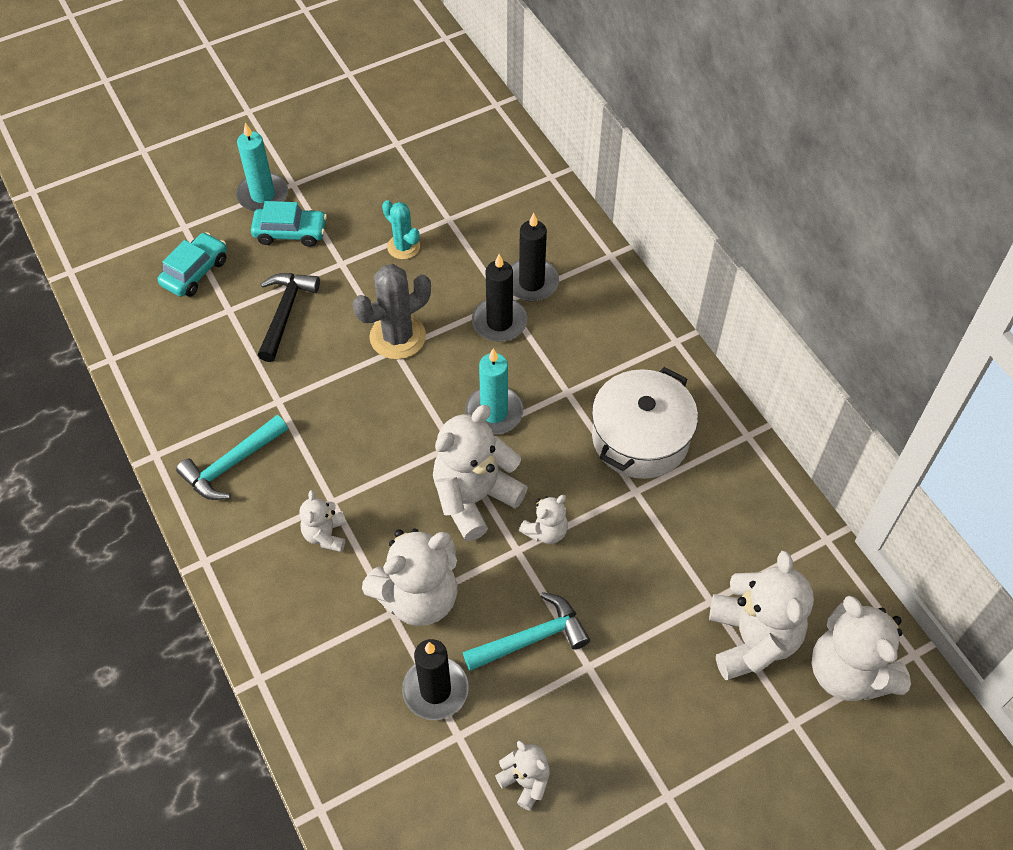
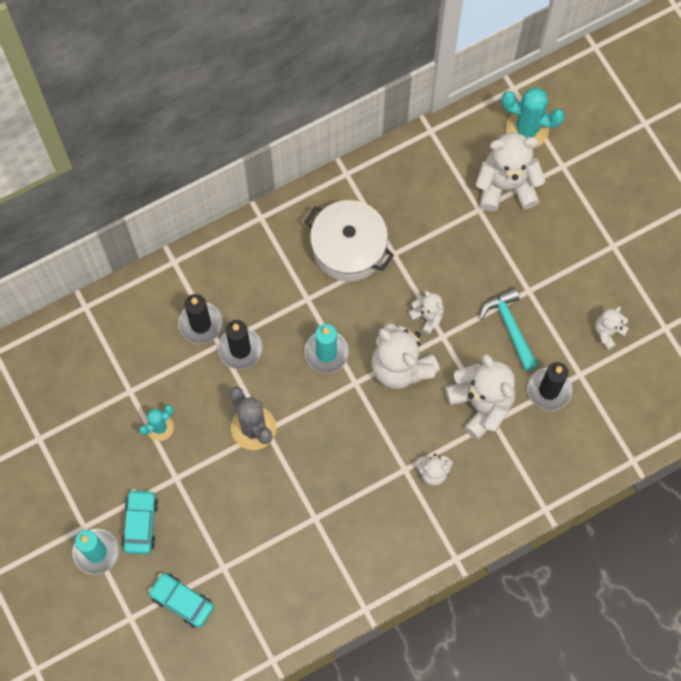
camera: 90 degrees left, 15 degrees up
turquoise hammer [176,415,288,500] -> none
black hammer [258,273,320,362] -> none
white teddy bear [812,596,911,701] -> turquoise cactus [502,87,565,148]

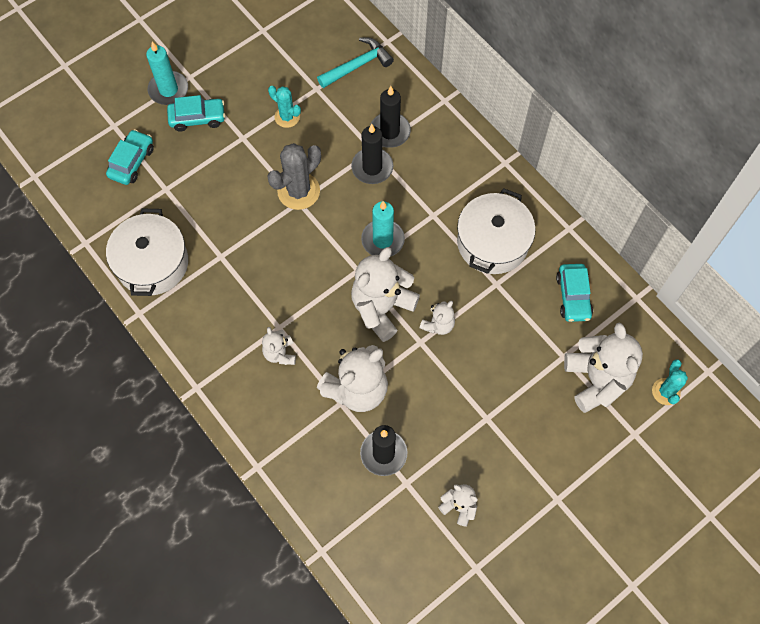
camera: 80 degrees right, 5 degrees down
turquoise hammer [479,287,538,371] -> turquoise hammer moved to [317,37,394,88]
turquoise cactus [502,87,565,148] -> turquoise cactus [652,359,688,405], size x0.61
none -> white pot [106,209,188,296]
none -> turquoise car [556,264,593,322]

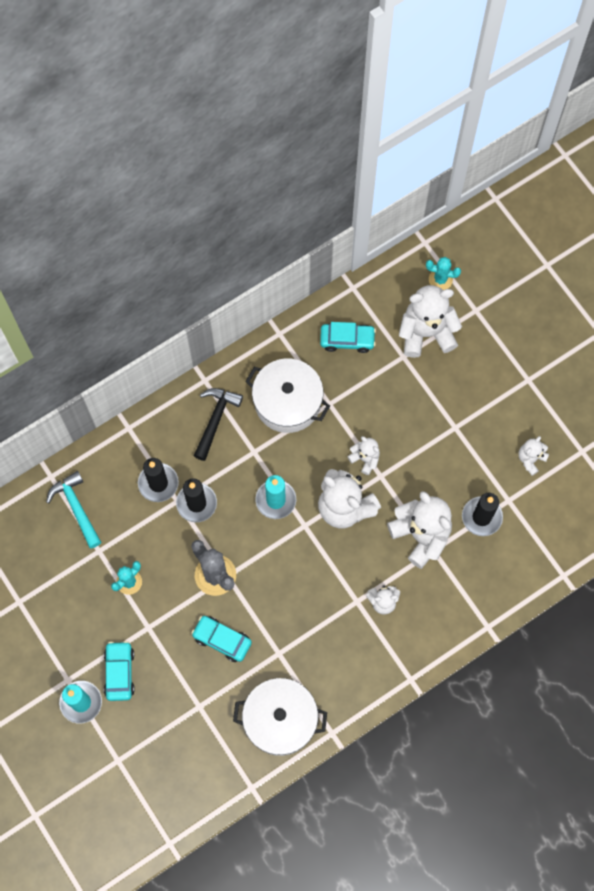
camera: 85 degrees left, 5 degrees up
turquoise car [106,129,154,185] -> turquoise car moved to [191,616,252,662]
none -> black hammer [194,388,243,461]

